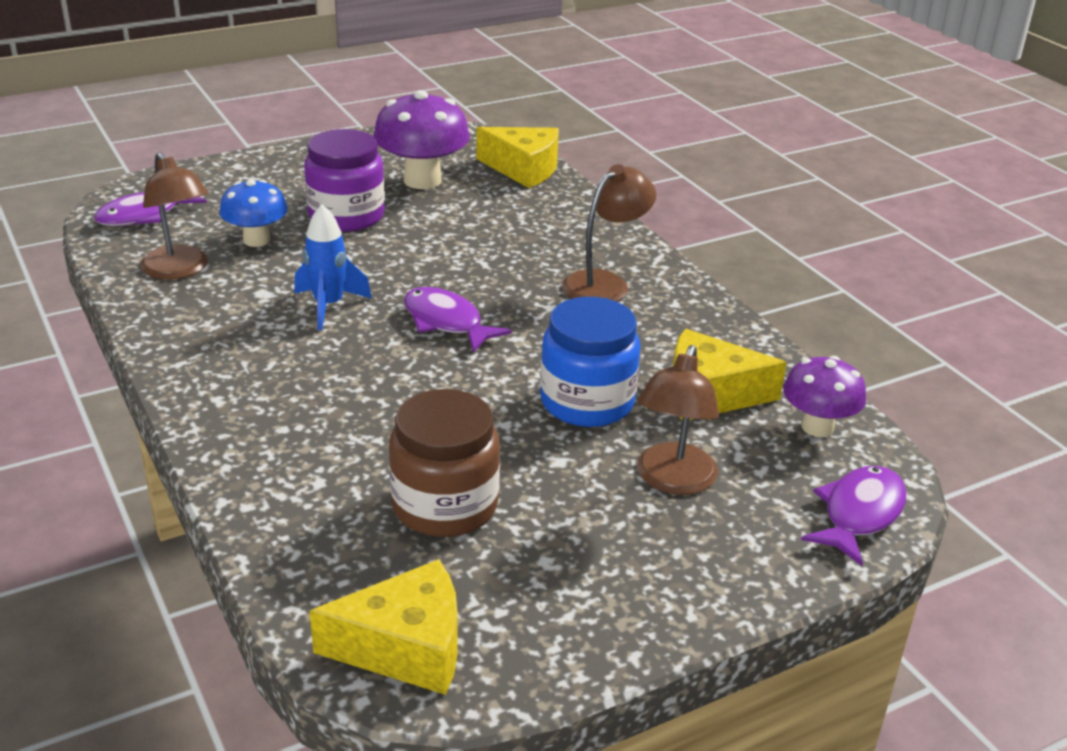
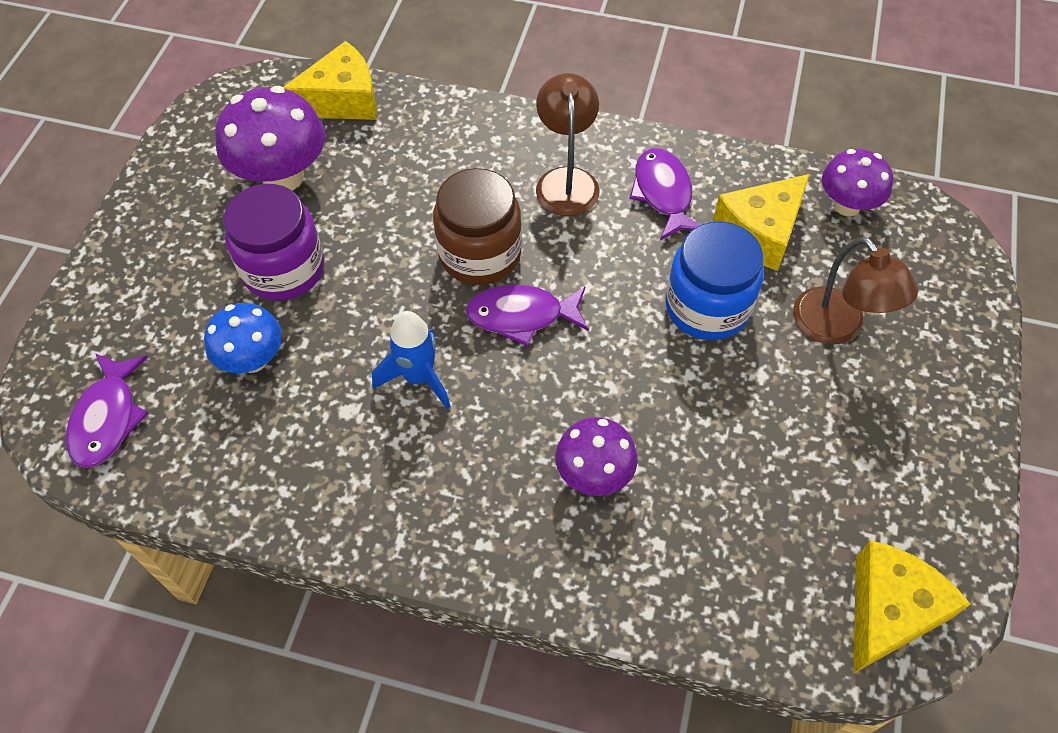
camera: 45 degrees left, 25 degrees up
brown lamp [140,152,209,280] -> none
brown jar [389,389,500,537] -> brown jar moved to [433,168,522,285]
purple fish [801,466,907,566] -> purple fish moved to [629,148,700,240]
none -> purple mushroom [556,417,638,496]

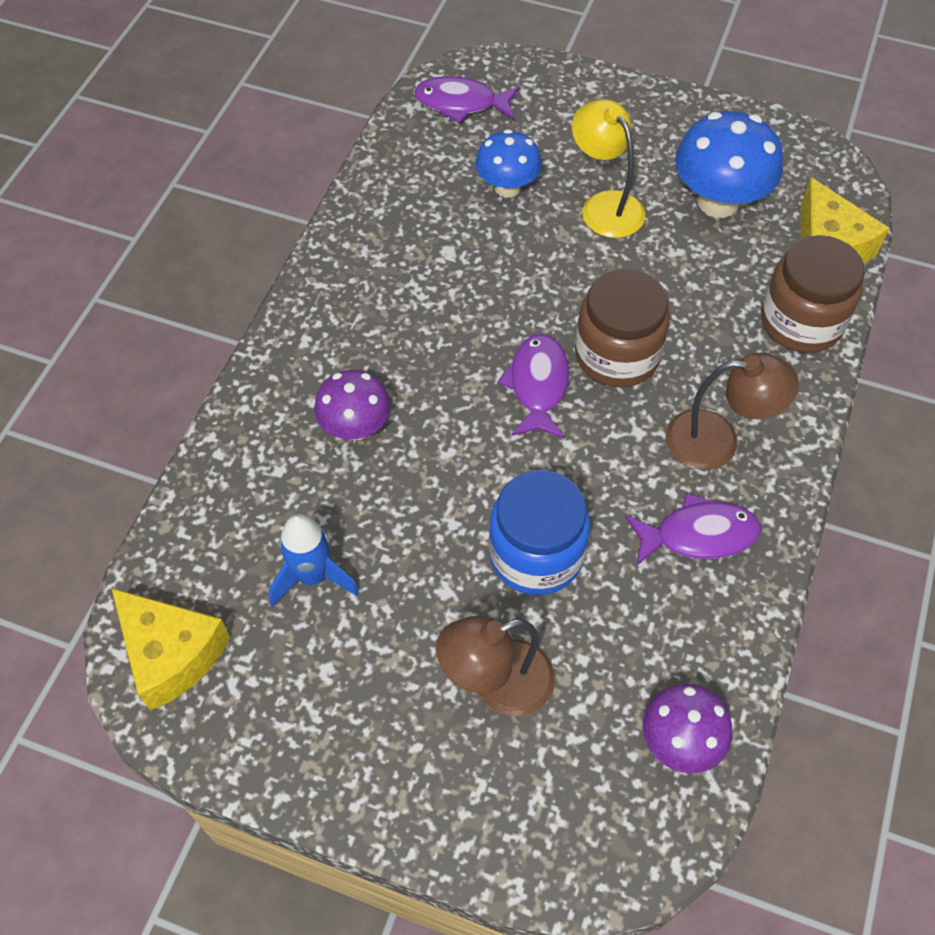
camera: 95 degrees right, 0 degrees up
purple mushroom [215,86,325,191] -> blue mushroom [675,111,783,218]
purple jar [223,184,324,301] -> yellow lamp [572,99,645,238]
blue rocket [372,311,451,409] -> blue rocket moved to [269,514,359,606]
yellow cheese [713,174,810,271] -> none
none -> brown jar [761,235,865,353]

